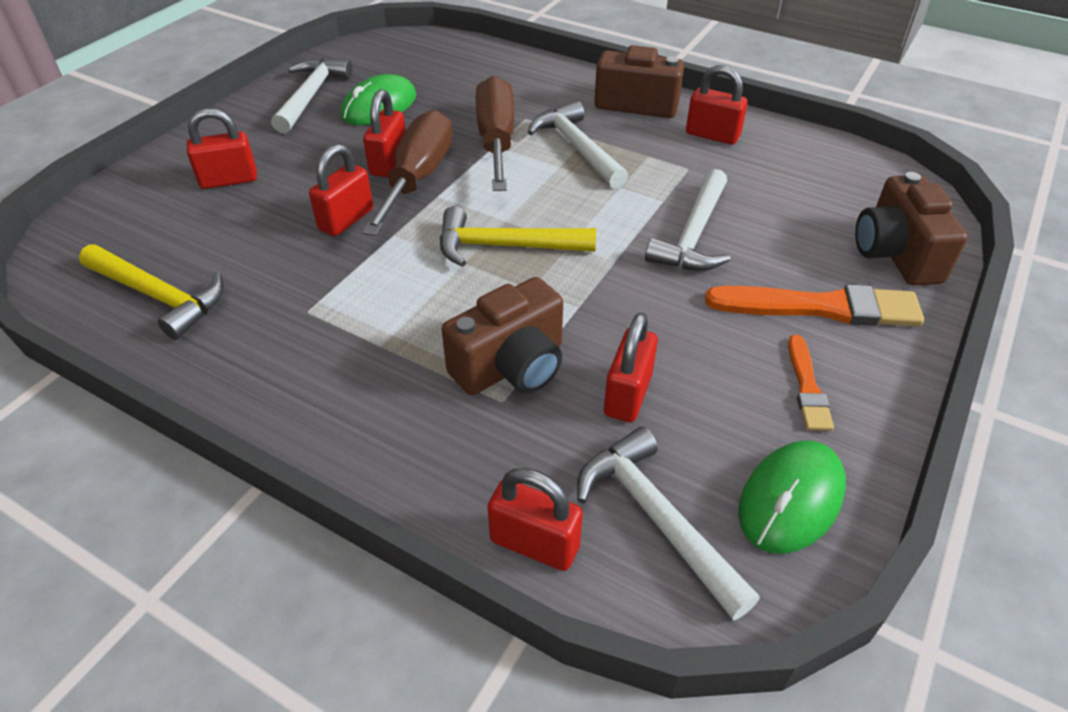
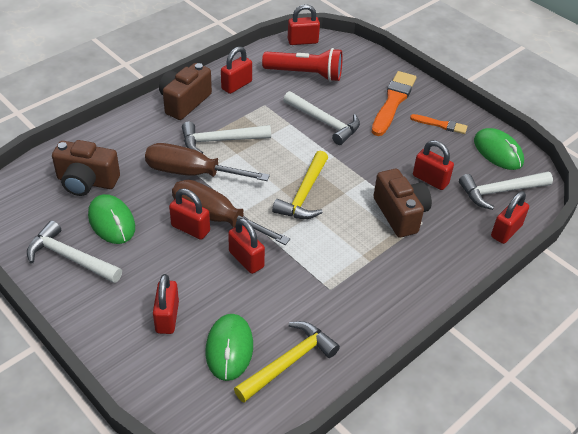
camera: 75 degrees left, 0 degrees up
brown camera [855,172,968,285] -> brown camera moved to [52,140,120,196]
none -> green mouse [205,314,253,381]
none -> red flashlight [262,48,343,82]
none -> red padlock [288,4,320,45]

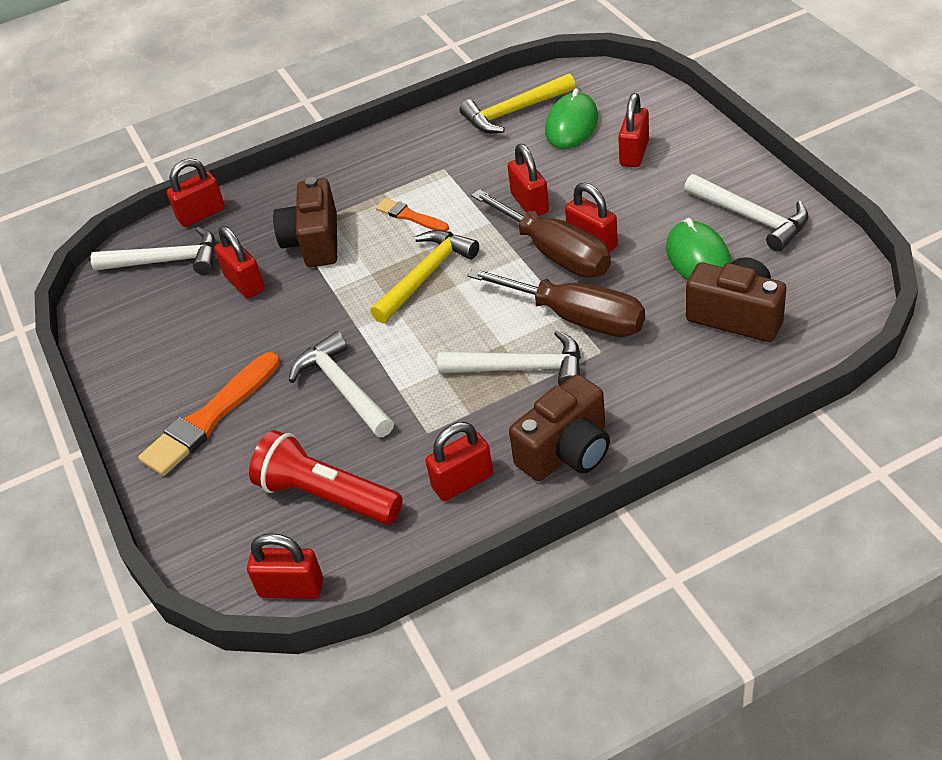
camera: 155 degrees left, 0 degrees up
orange brush [410,114,467,134] -> orange brush moved to [376,198,449,231]
green mouse [474,128,524,170] -> none

